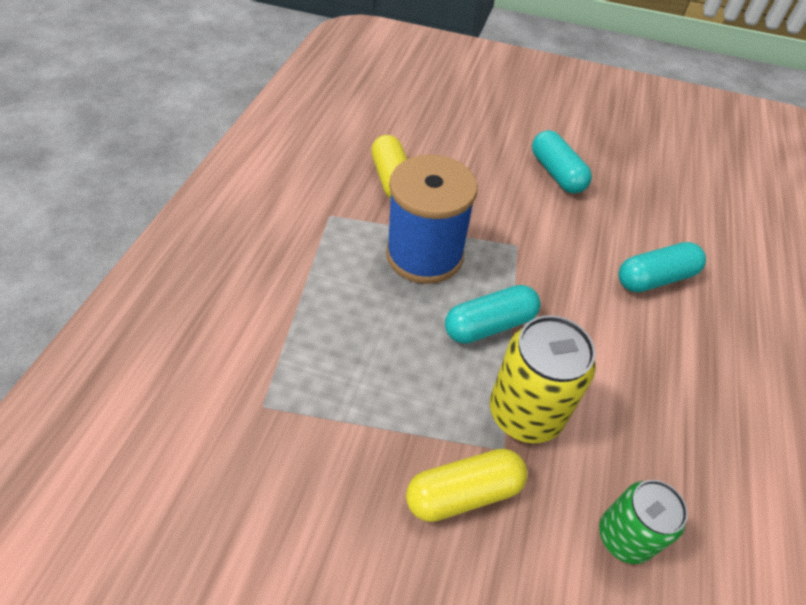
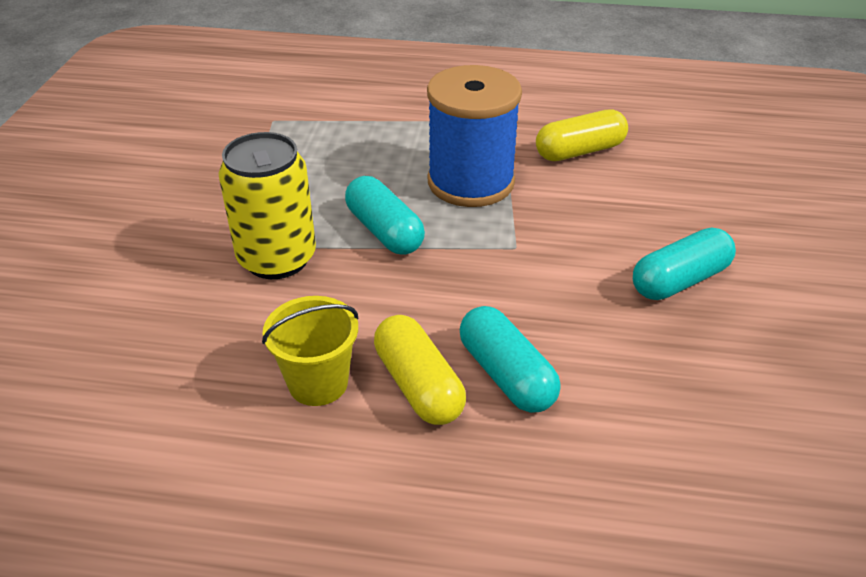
camera: 85 degrees right, 10 degrees down
yellow capsule [406,449,527,522] -> yellow capsule moved to [374,315,466,425]
green can [599,480,688,564] -> none
none -> yellow bucket [262,296,359,406]

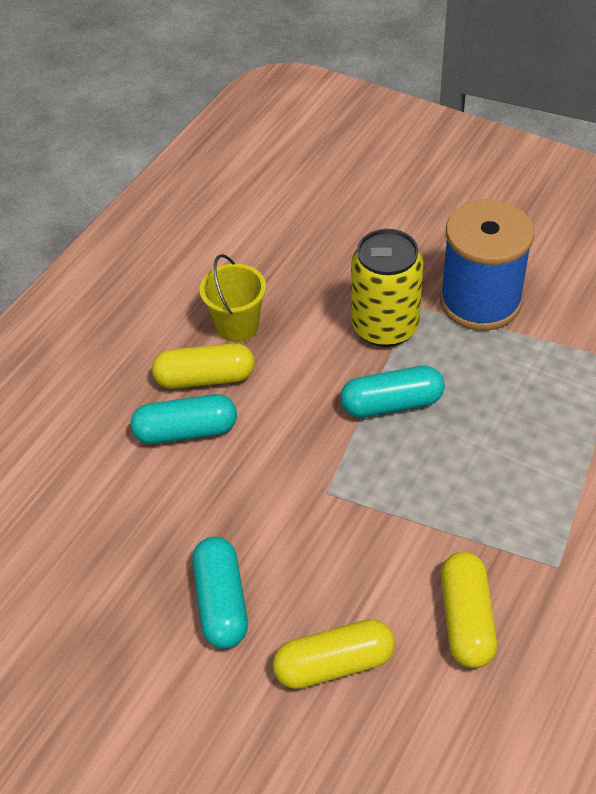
camera: 115 degrees right, 10 degrees up
blue spool [427,65,522,207] -> blue spool moved to [440,200,534,331]
none -> yellow capsule [273,619,395,689]

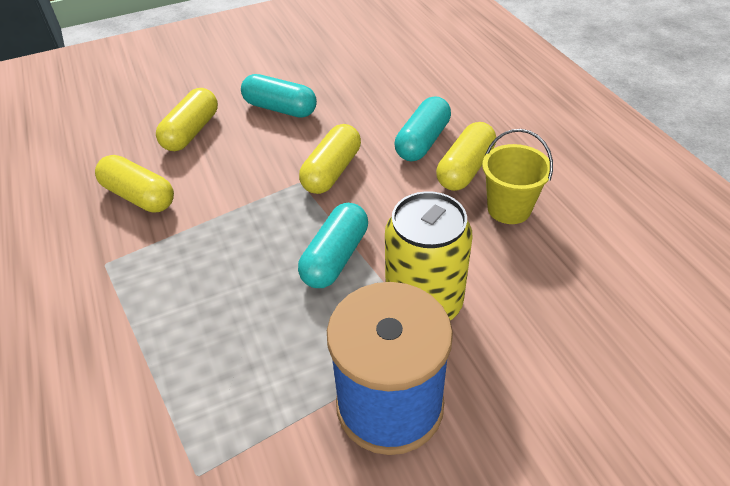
camera: 125 degrees right, 5 degrees down
none -> yellow capsule [299,124,361,194]

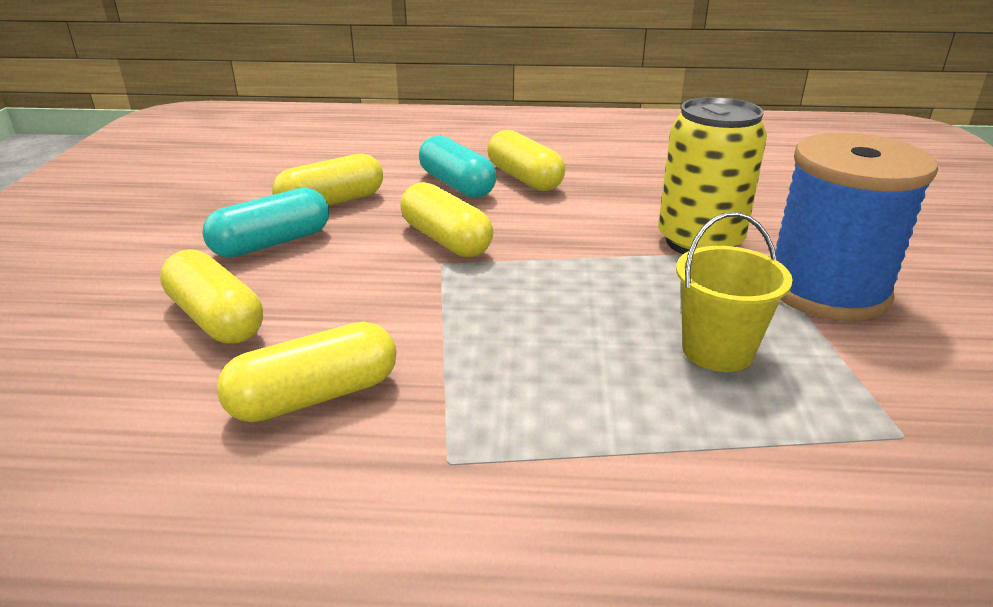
camera: 65 degrees left, 15 degrees down
turquoise capsule [298,203,368,288] -> none
yellow bucket [482,129,553,224] -> yellow bucket moved to [676,212,793,372]
none -> yellow capsule [272,154,383,206]

